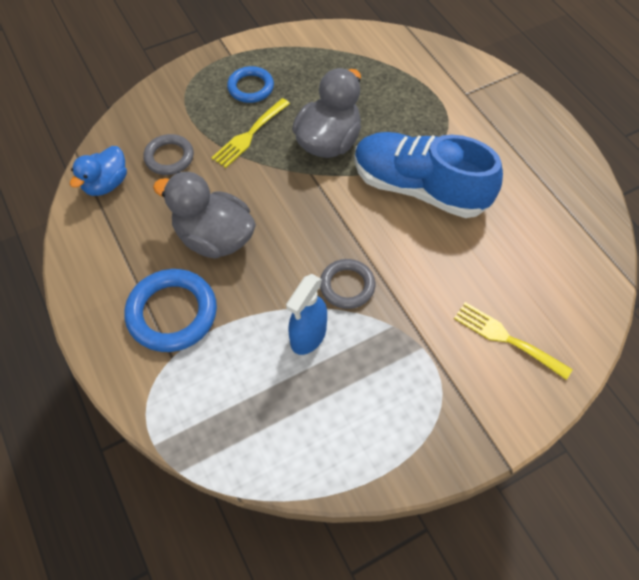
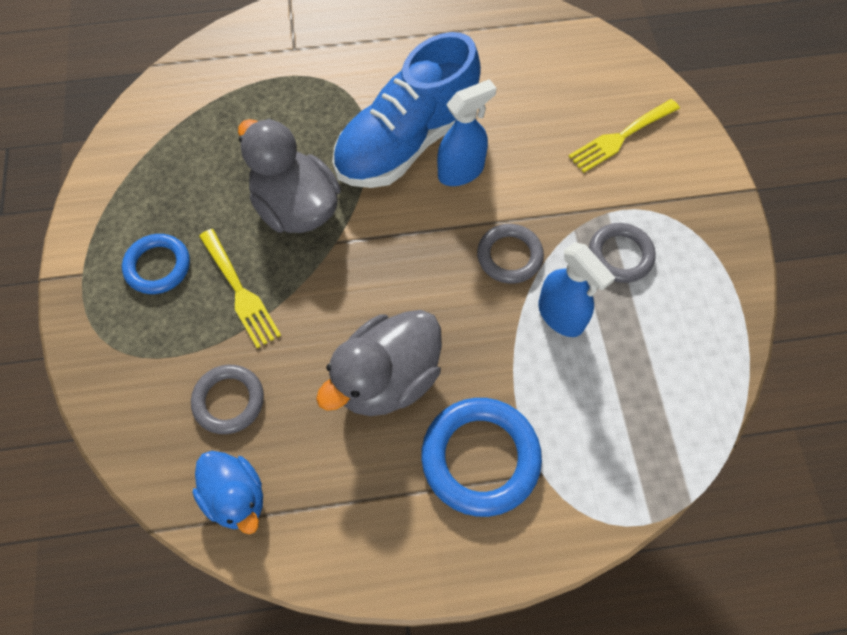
camera: 70 degrees left, 5 degrees up
none -> blue spray bottle [437,79,497,186]
none -> grey ring [589,223,656,283]

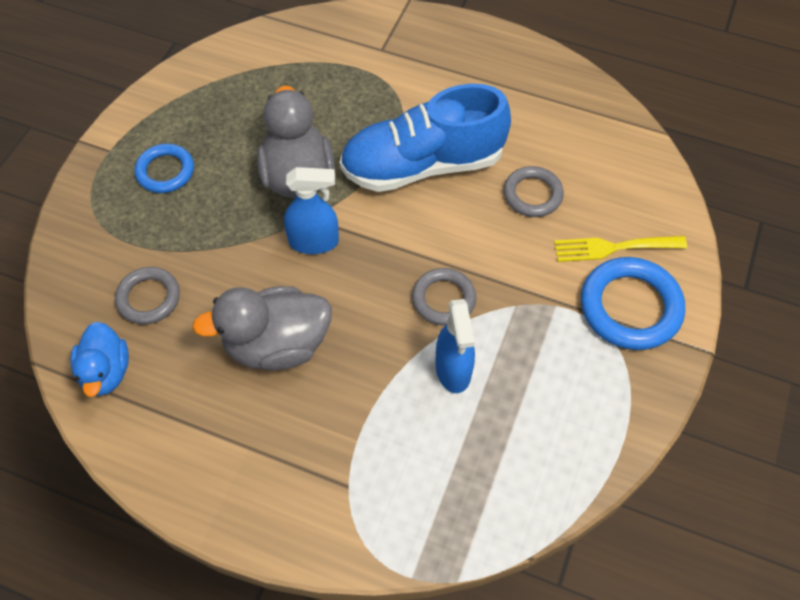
camera: 30 degrees right, 5 degrees down
yellow fork [199,229,281,348] -> none
blue ring [421,398,542,517] -> blue ring moved to [581,257,685,350]
blue spray bottle [437,79,497,186] -> blue spray bottle moved to [284,167,339,254]
grey ring [589,223,656,283] -> grey ring moved to [504,166,564,217]

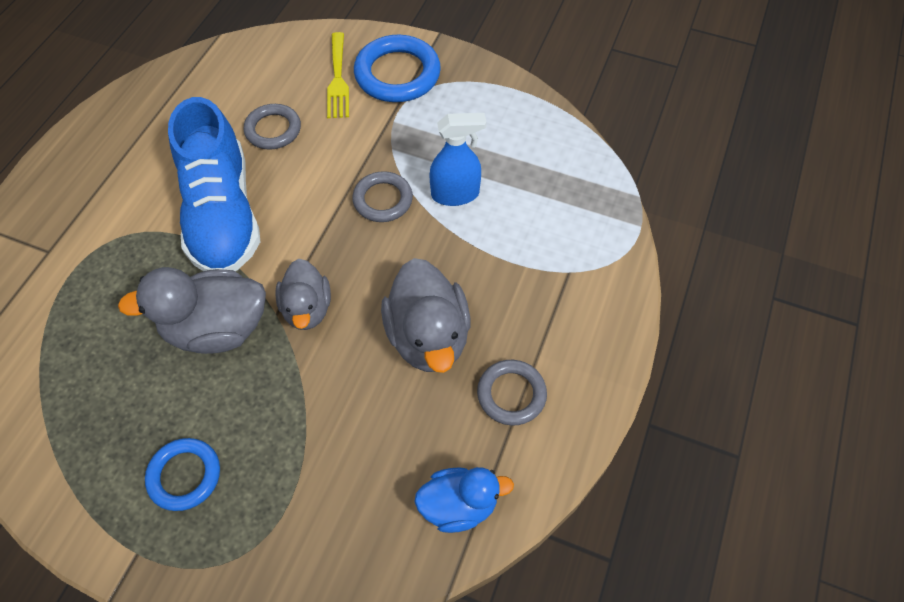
camera: 90 degrees left, 0 degrees up
grey ring [115,267,180,324] -> grey ring moved to [477,360,547,426]
blue spray bottle [284,167,339,254] -> grey duck [275,259,331,330]

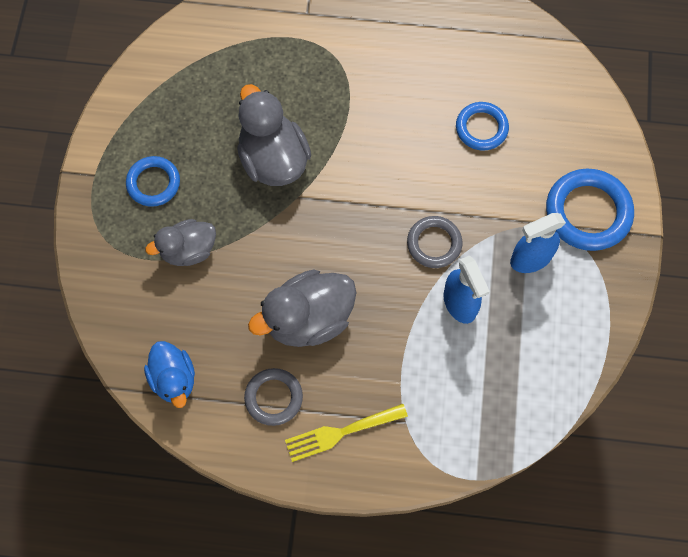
camera: 75 degrees right, 10 degrees up
blue shoe [168,97,260,271] -> none
grey ring [244,104,301,150] -> blue ring [456,102,509,151]
grey duck [275,259,331,330] -> grey duck moved to [145,219,216,266]
yellow fork [327,32,349,118] -> yellow fork moved to [285,404,408,462]
none -> blue spray bottle [510,213,566,273]

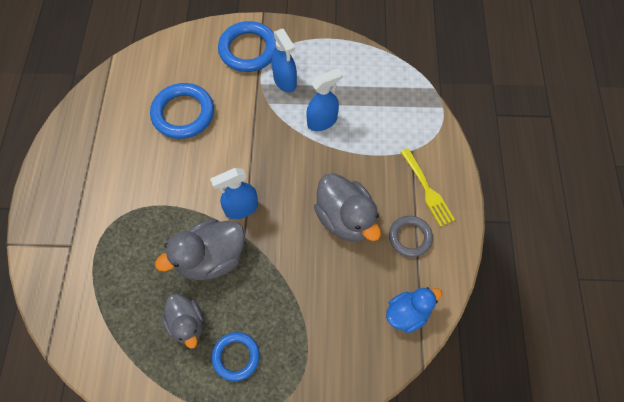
camera: 95 degrees left, 5 degrees down
grey duck [145,219,216,266] -> grey duck moved to [162,294,203,349]
grey ring [407,216,462,268] -> none
blue ring [456,102,509,151] -> blue ring [150,83,214,139], size x1.60
none -> blue spray bottle [210,168,258,219]

